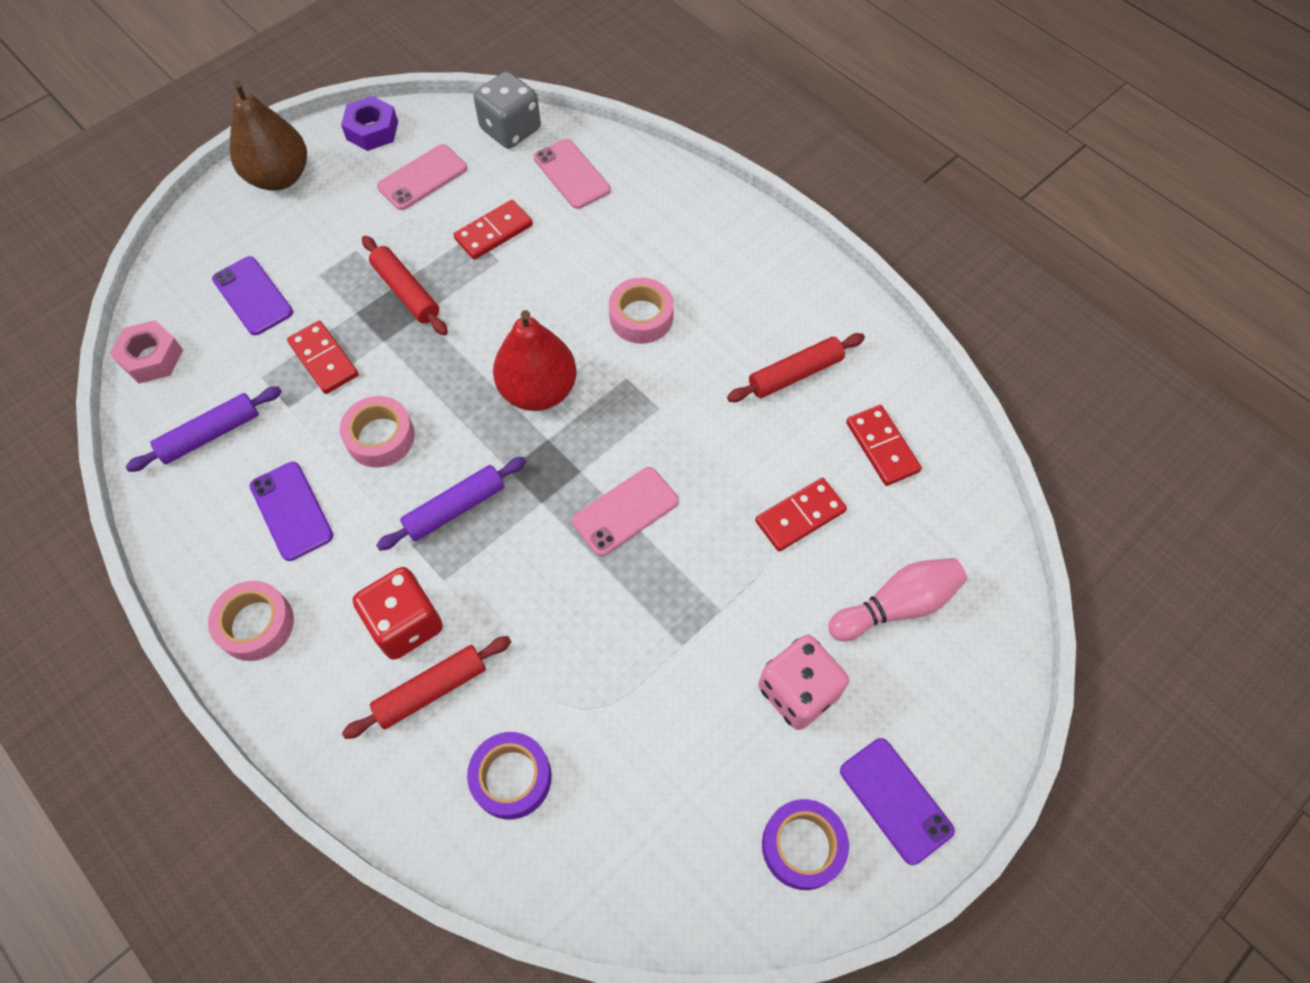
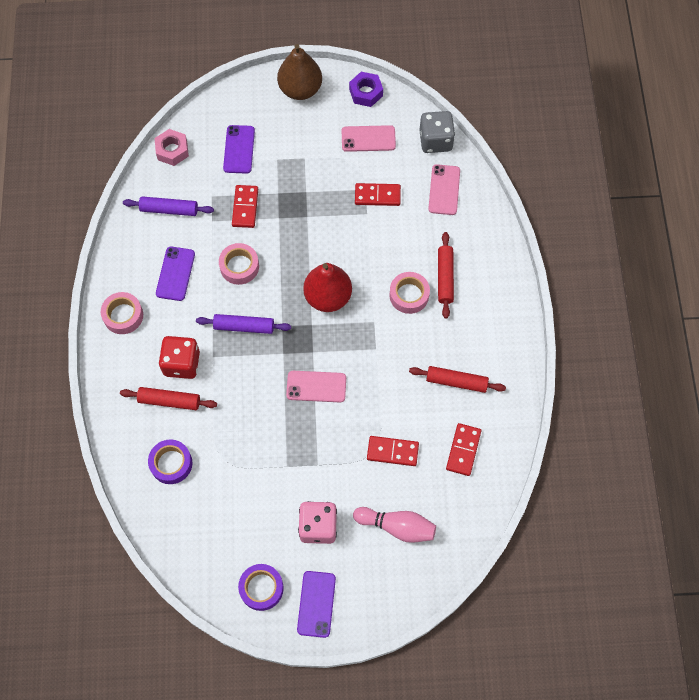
camera: 40 degrees right, 5 degrees up
red rolling pin [362,236,448,335] -> red rolling pin moved to [438,232,454,319]

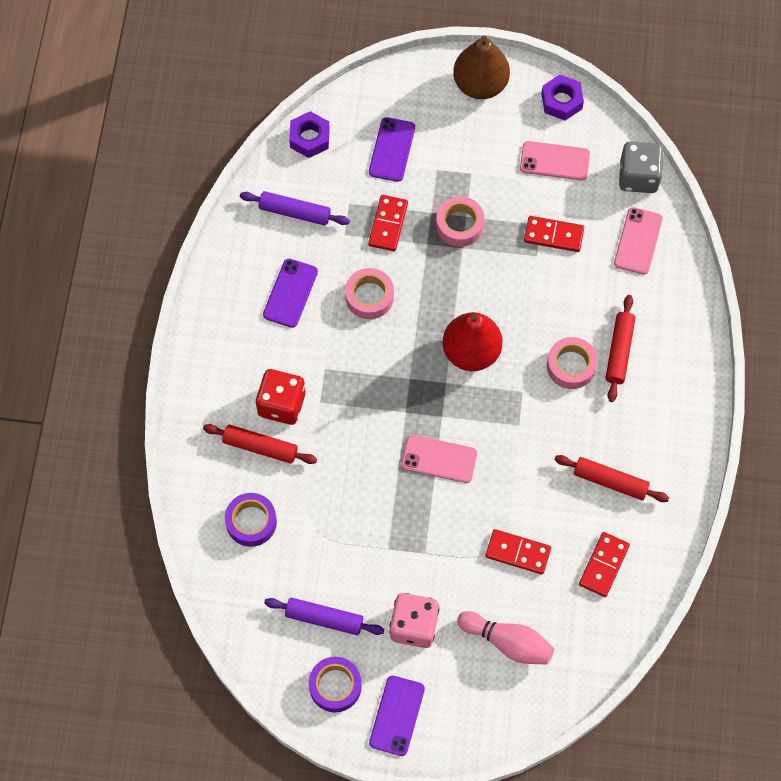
camera: 10 degrees right, 0 degrees up
pink tape [101,292,143,334] -> pink tape moved to [436,196,484,247]
pink nut [155,129,189,166] -> purple nut [289,111,330,158]
purple rolling pin [196,314,291,334] -> purple rolling pin moved to [264,598,384,635]

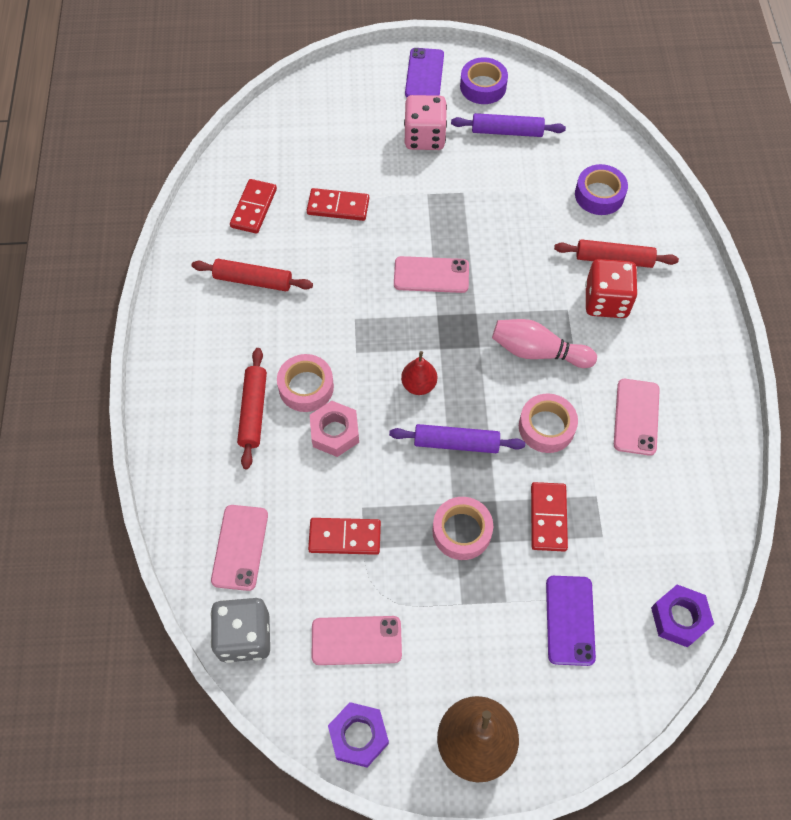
camera: 170 degrees right, 5 degrees down
purple rolling pin [240,191,350,226] -> purple rolling pin moved to [389,424,525,453]
purple phone [263,259,318,328] -> pink phone [614,379,660,456]
red pear [443,312,502,371] -> red pear [401,351,437,395], size x0.54
pink bowling pin [457,611,554,665] -> pink bowling pin moved to [492,319,597,368]
none -> pink nut [310,401,359,457]

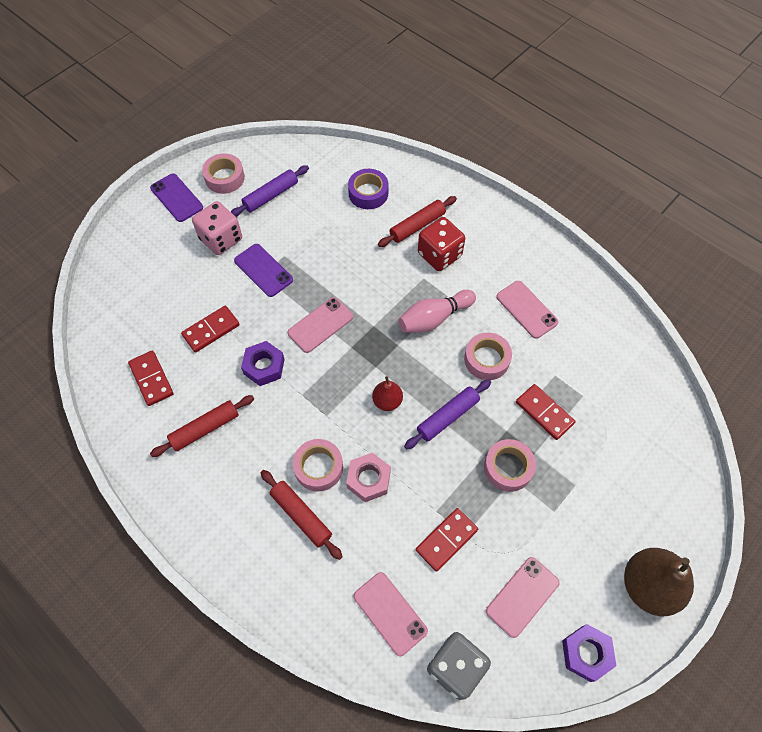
camera: 45 degrees left, 0 degrees up
purple tape [460,57,508,104] -> pink tape [202,153,245,194]
purple phone [546,576,596,666] -> purple phone moved to [234,244,293,297]
purple nut [651,584,714,647] -> purple nut moved to [241,341,285,386]

